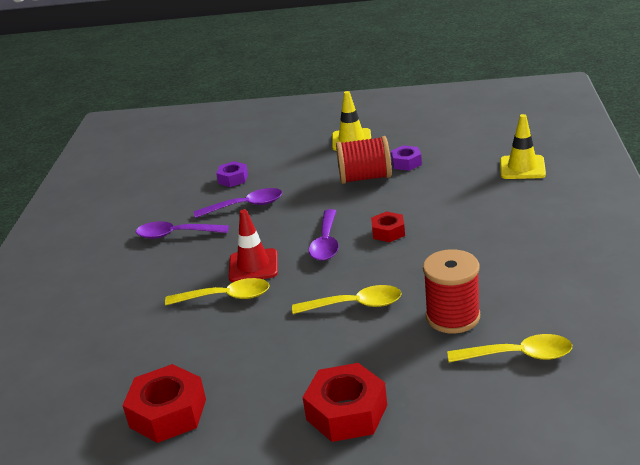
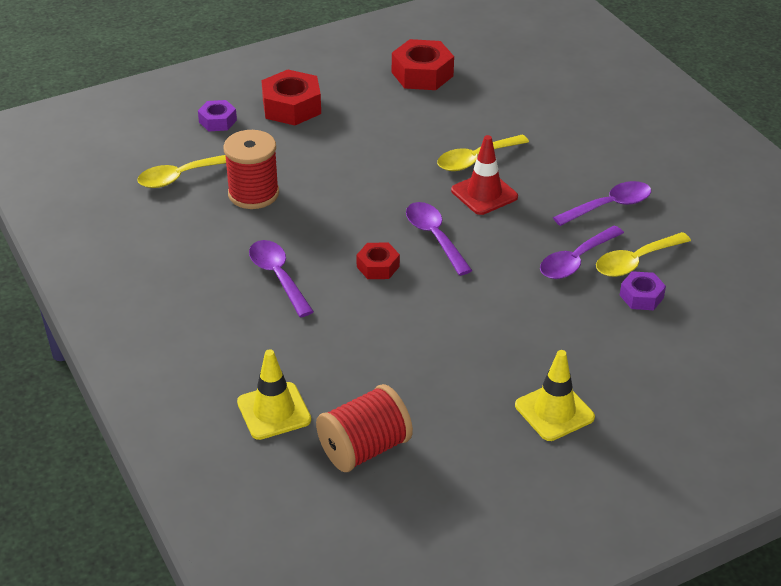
camera: 145 degrees right, 10 degrees up
yellow spoon [292,285,402,314] -> yellow spoon moved to [596,232,691,277]
red spool [336,136,391,184] -> red spool moved to [316,384,413,472]
purple nut [391,145,422,171] -> purple nut moved to [198,100,237,131]
none -> purple spoon [249,240,314,317]

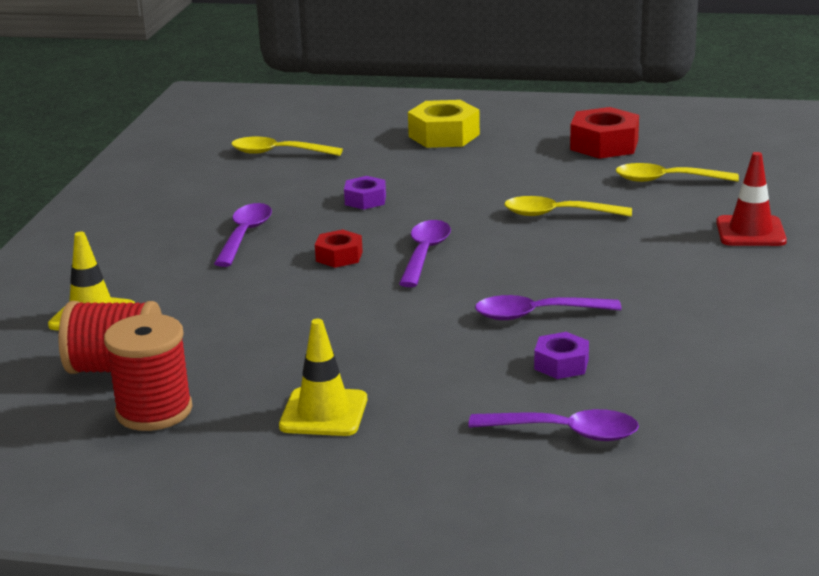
camera: 40 degrees right, 15 degrees down
purple nut [198,100,237,131] -> purple nut moved to [344,176,386,210]
red spool [224,130,279,209] -> red spool moved to [104,314,192,431]
red nut [261,69,321,125] -> yellow nut [408,100,480,148]
red traffic cone [451,135,518,215] -> red traffic cone moved to [716,152,787,246]
purple spoon [553,181,651,226] -> purple spoon moved to [468,409,639,441]
yellow spoon [596,232,691,277] -> yellow spoon moved to [616,163,739,182]

